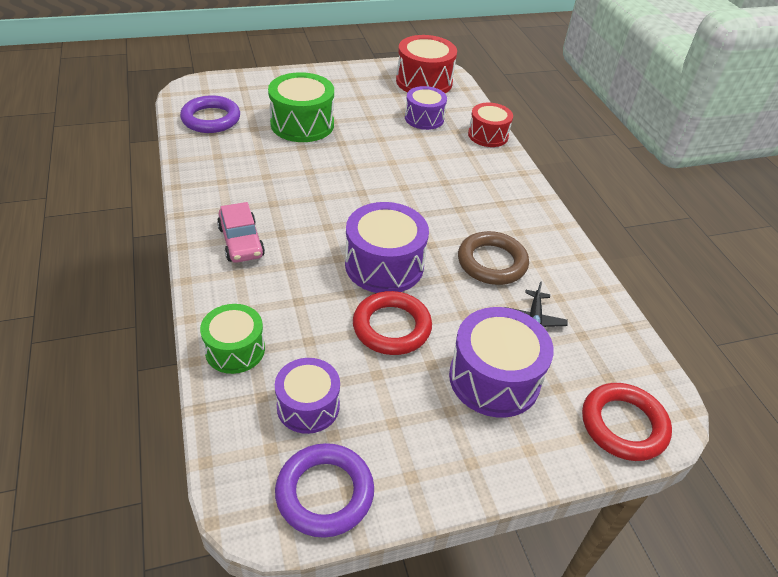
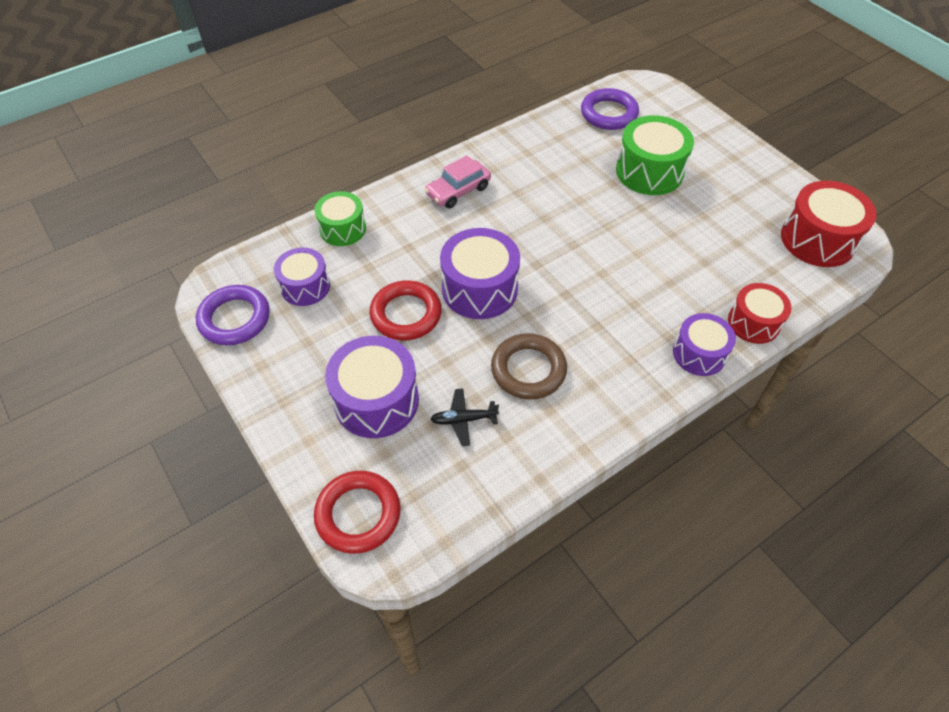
camera: 75 degrees right, 10 degrees up
purple drum [405,86,447,130] -> purple drum moved to [673,313,736,376]

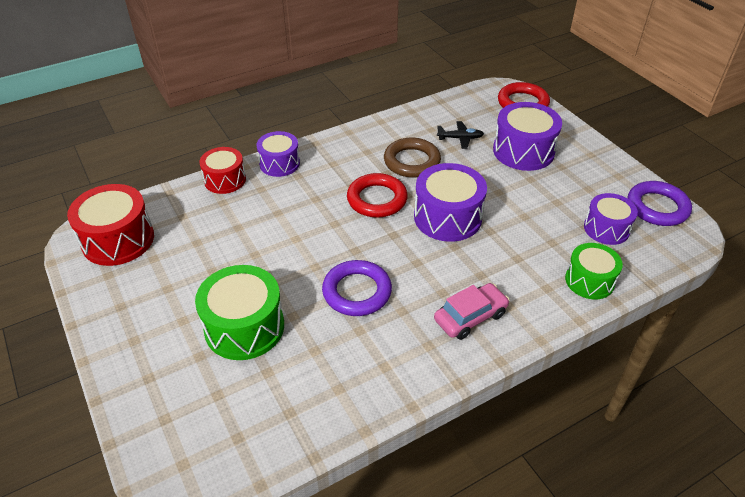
camera: 175 degrees left, 10 degrees down
red ring [369,280,442,341] -> red ring moved to [347,173,408,218]
purple ring [581,88,639,130] -> purple ring moved to [322,260,392,316]

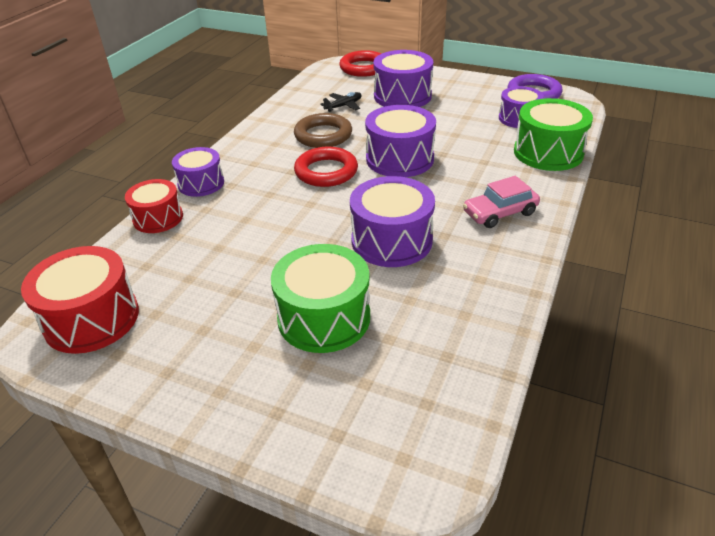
camera: 35 degrees left, 5 degrees down
purple ring [322,260,392,316] -> purple drum [350,176,435,267]
pink car [434,283,510,340] -> pink car turned 135 degrees counterclockwise [463,176,540,228]
green drum [565,243,623,299] -> green drum [514,98,593,171], size x1.54

